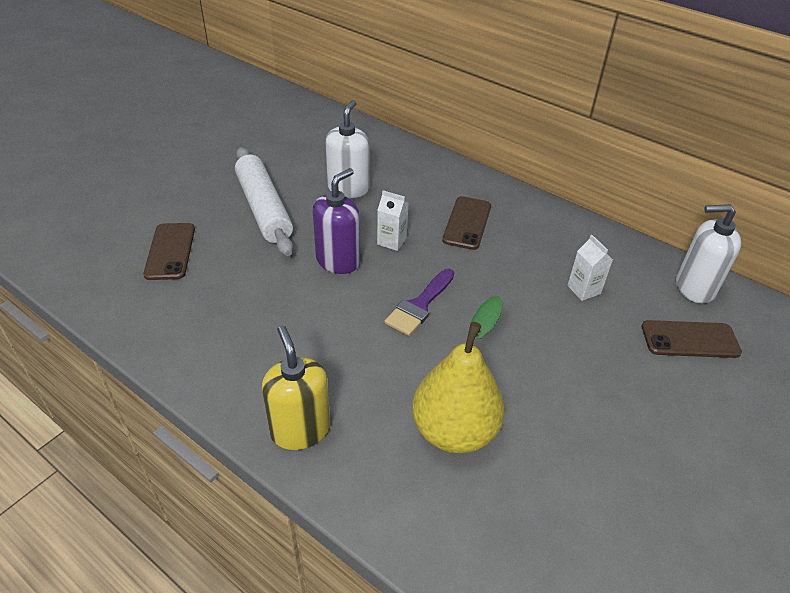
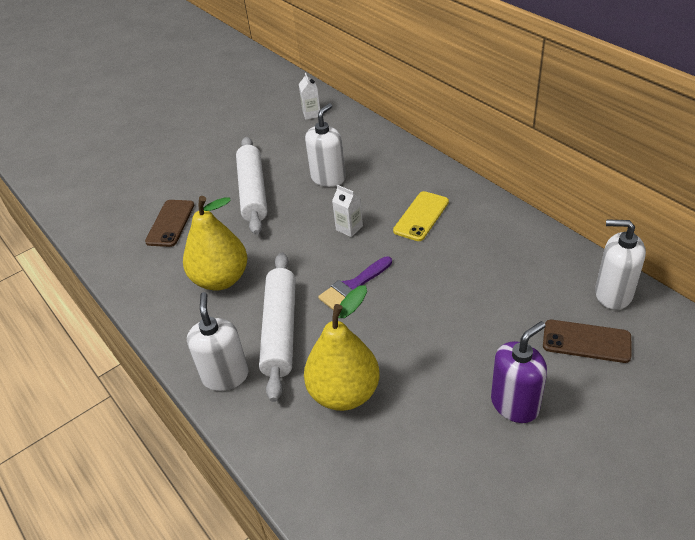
camera: 20 degrees right, 0 degrees up
yellow soap dispenser [262,325,330,450] -> white soap dispenser [187,292,249,391]
purple soap dispenser [313,168,360,274] -> purple soap dispenser moved to [491,321,547,423]
brown phone [442,196,491,250] -> yellow phone [393,191,449,241]
white carton [567,235,613,301] -> white carton moved to [299,73,320,120]
none -> yellow pear [183,196,247,291]
none -> white rolling pin [259,252,296,402]

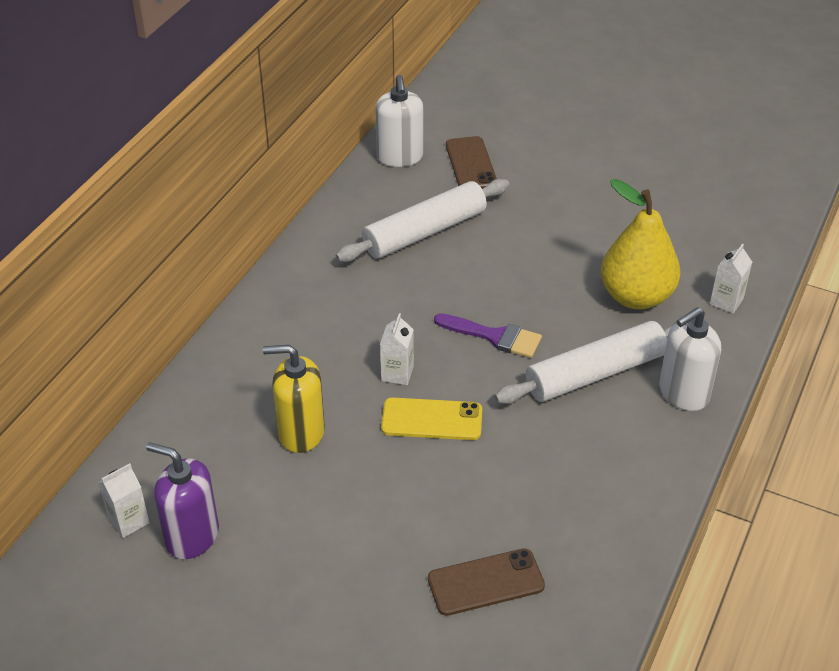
camera: 120 degrees left, 0 degrees up
yellow pear [183,196,247,291] -> none
white rolling pin [236,137,268,235] -> white rolling pin moved to [336,179,510,262]
white soap dispenser [305,103,346,187] -> yellow soap dispenser [263,345,325,453]
yellow phone [393,191,449,241] -> yellow phone moved to [381,397,482,440]
purple soap dispenser [491,321,547,423] -> purple soap dispenser moved to [146,442,219,559]
none -> white carton [710,244,752,314]

